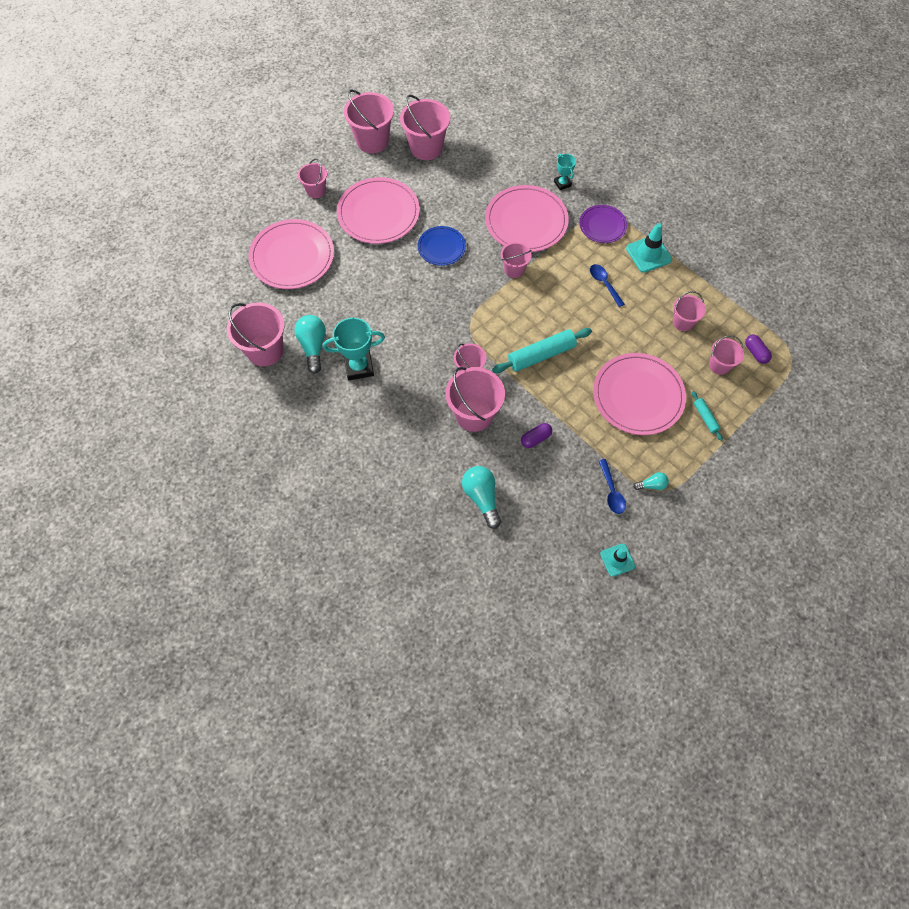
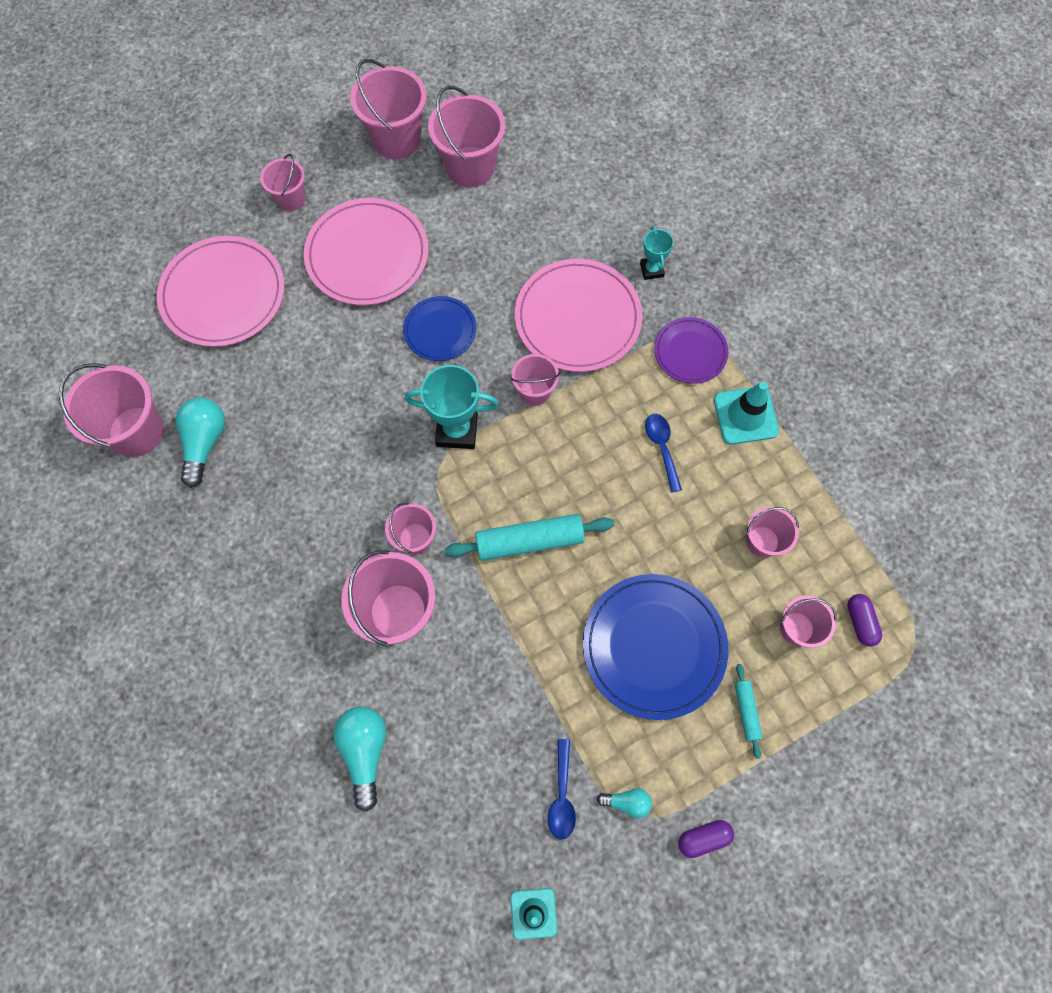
camera: 15 degrees right, 5 degrees up
turquoise trophy [323,318,385,380] -> turquoise trophy moved to [405,365,499,449]
purple capsule [521,423,552,448] -> purple capsule moved to [678,820,734,858]
pink plate [593,353,686,435] -> blue plate [583,574,728,720]

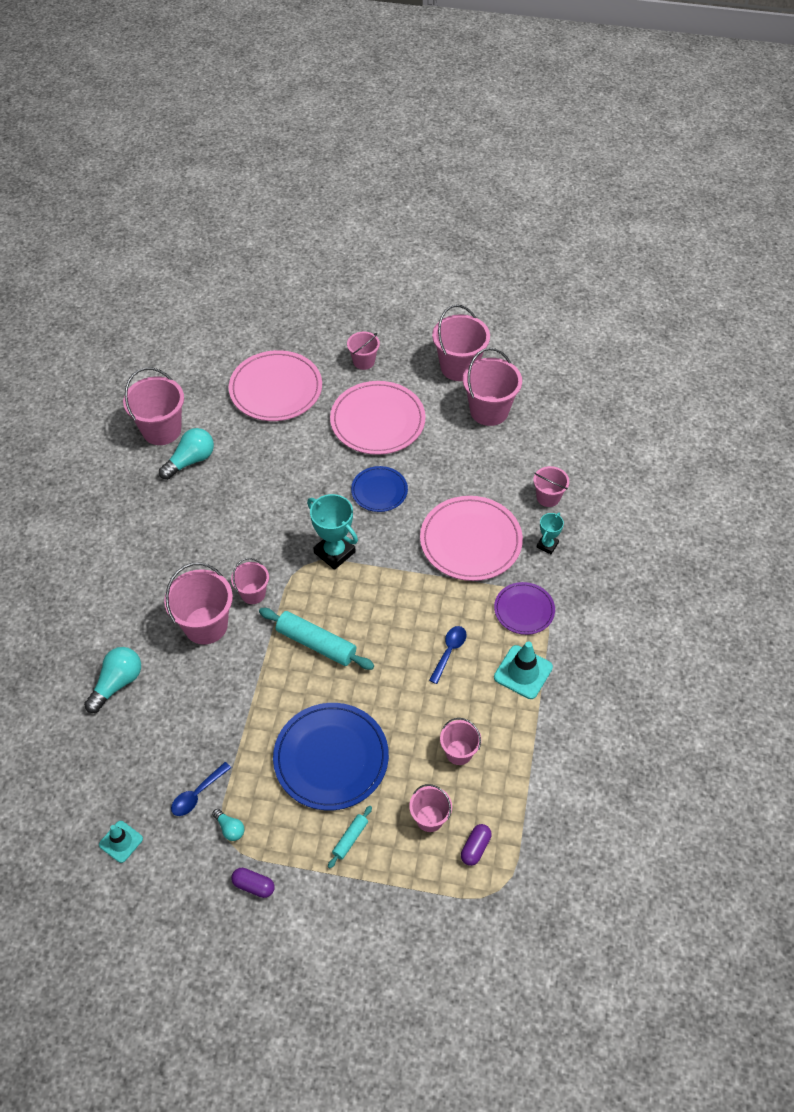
camera: 40 degrees right, 15 degrees down
pink bucket [511,354,560,406] -> pink bucket moved to [533,466,569,507]

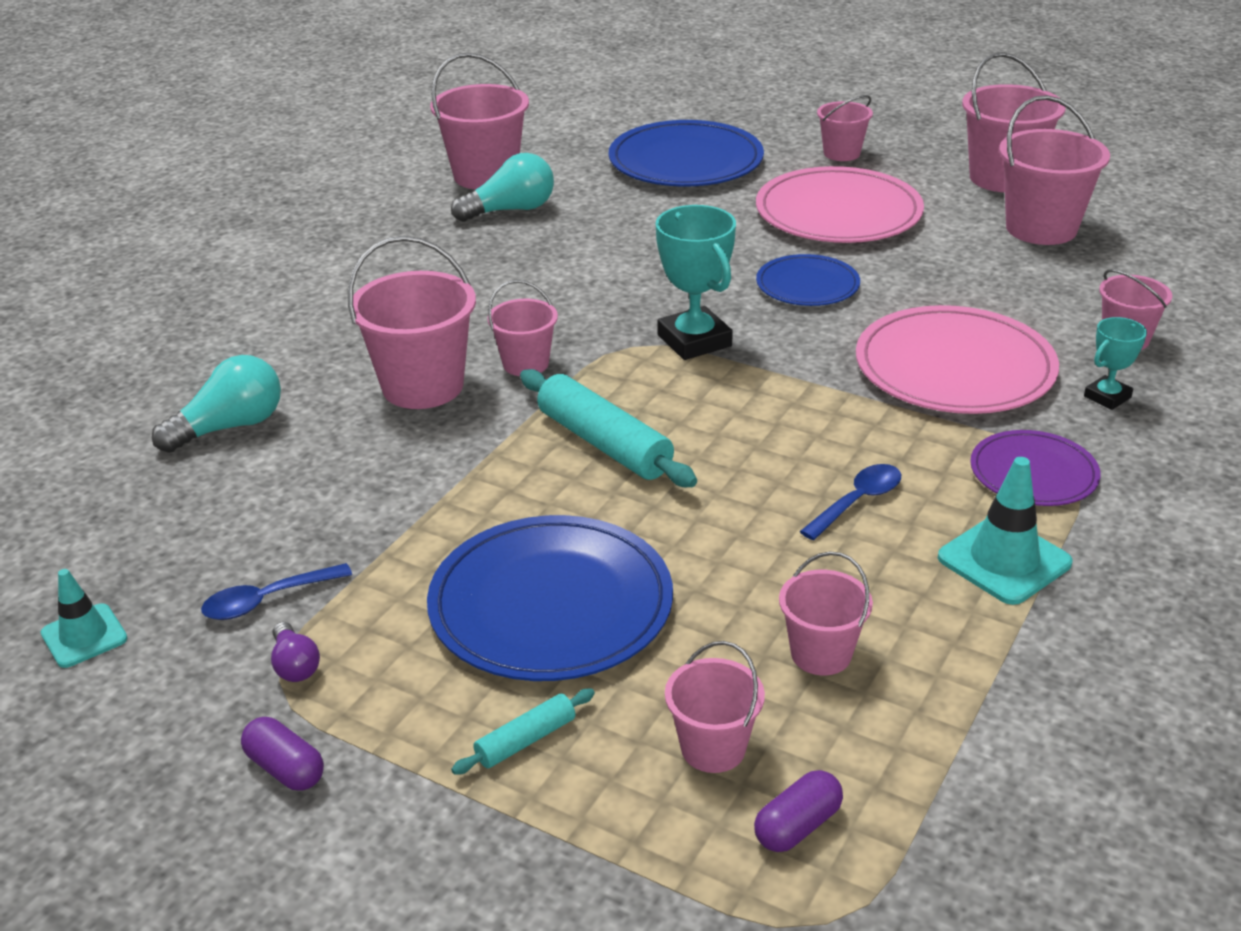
camera: 20 degrees right, 20 degrees down
turquoise light bulb [212,809,244,841] -> purple light bulb [271,622,320,682]
pink plate [229,350,322,421] -> blue plate [609,120,764,186]

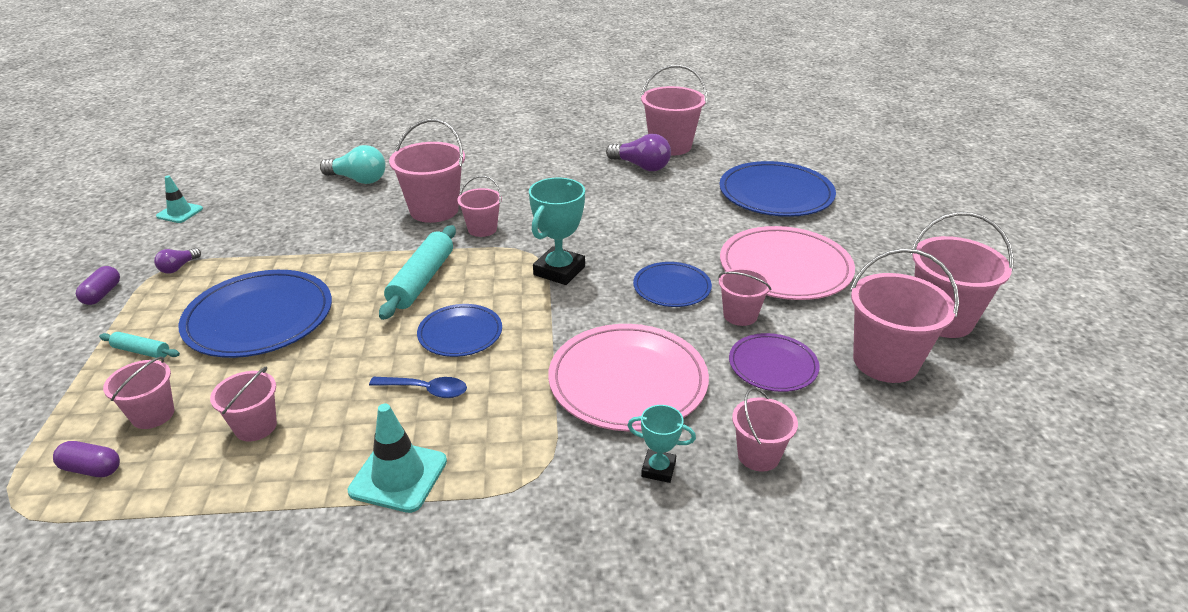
camera: 55 degrees right, 0 degrees up
blue spoon [201,563,352,620] -> none
turquoise light bulb [451,153,554,222] -> purple light bulb [606,134,671,171]
pink bucket [817,95,873,161] -> pink bucket moved to [719,268,771,326]
purple plate [970,430,1101,506] -> purple plate moved to [729,333,820,392]
none -> blue plate [417,304,502,357]

